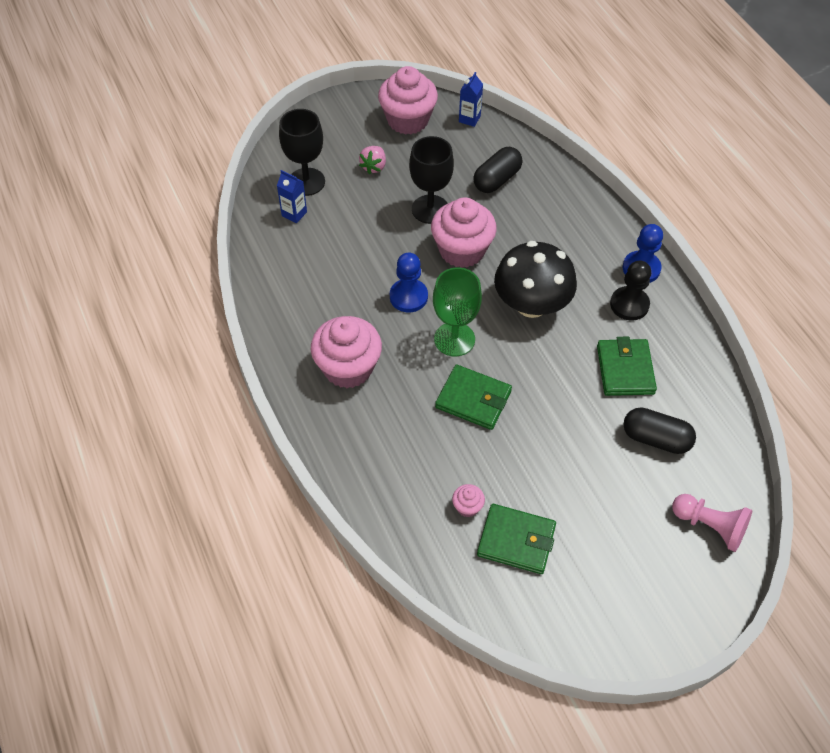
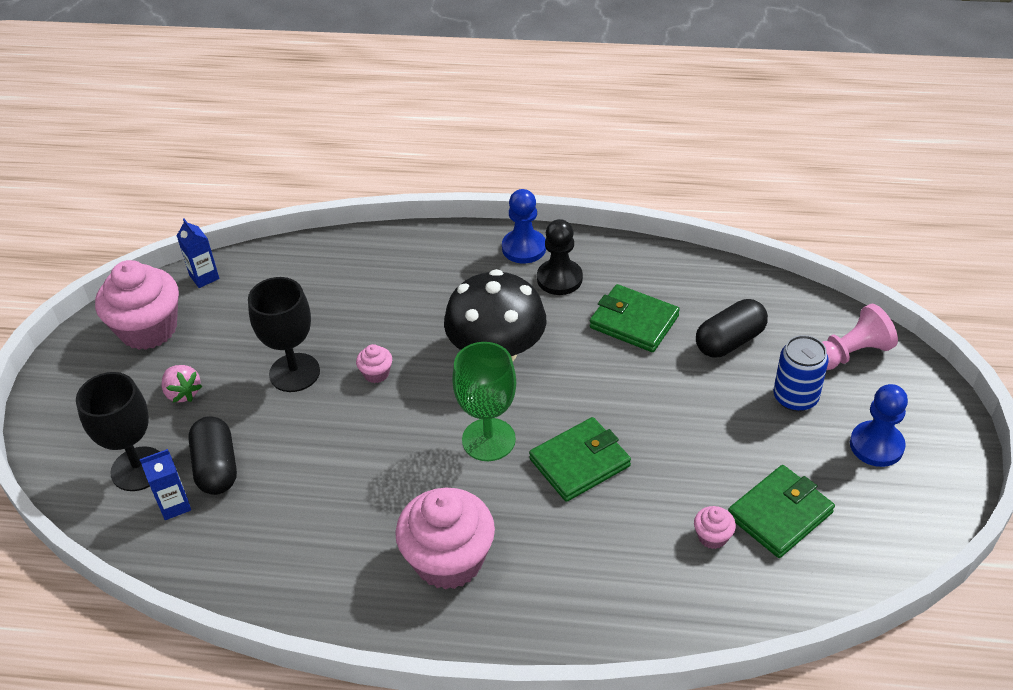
camera: 55 degrees left, 10 degrees down
blue pawn [390,253,428,312] -> blue pawn moved to [850,384,908,467]
pink cupcake [431,197,497,268] -> pink cupcake [356,344,392,383], size x0.43
black capsule [473,147,522,193] -> black capsule moved to [188,416,237,495]
none -> blue can [774,335,828,412]

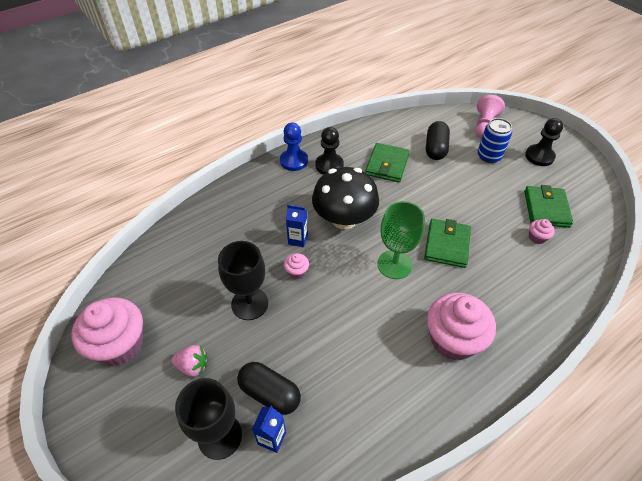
camera: 45 degrees left, 5 degrees up
blue carton [177,218,219,288] -> blue carton moved to [286,205,308,247]
green wallet [589,284,680,352] -> green wallet turned 60 degrees counterclockwise [365,143,410,182]
blue pawn [850,384,908,467] -> black pawn [525,118,563,166]

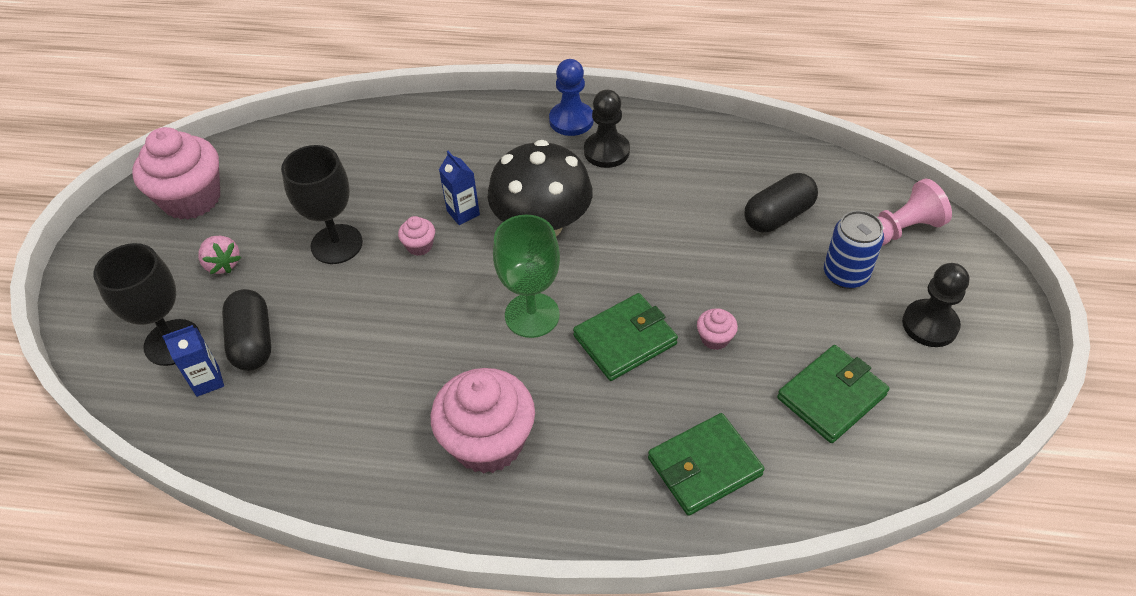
camera: 45 degrees right, 0 degrees up
green wallet [365,143,410,182] -> green wallet moved to [648,413,765,516]
pink cupcake [529,219,555,244] -> pink cupcake moved to [697,308,738,350]

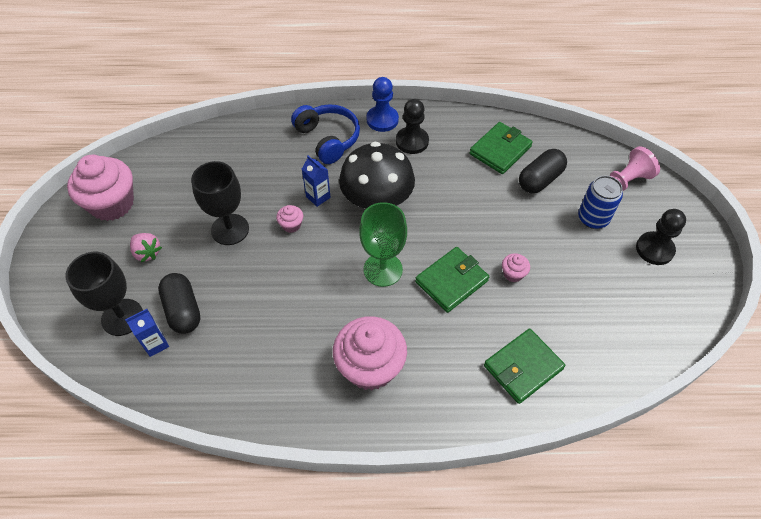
camera: 10 degrees left, 5 degrees up
green wallet [777,345,889,443] -> green wallet moved to [469,122,533,174]
none -> blue headphones [291,104,360,164]

